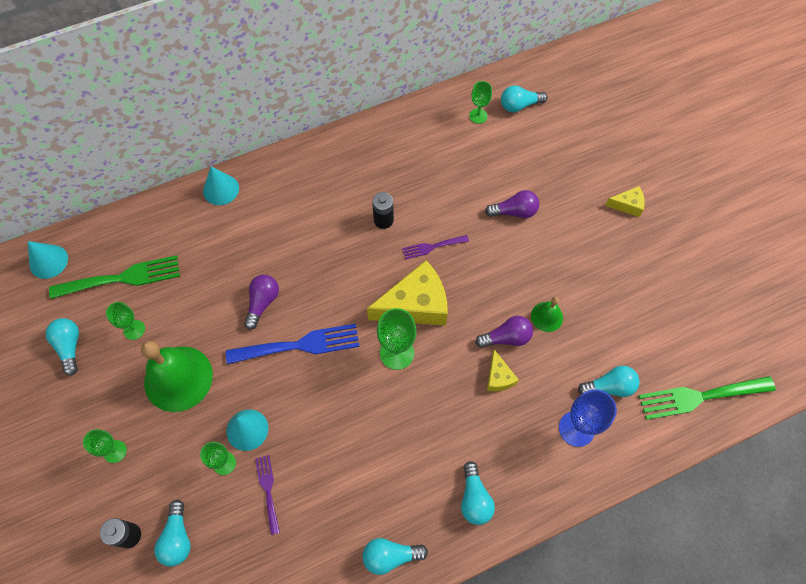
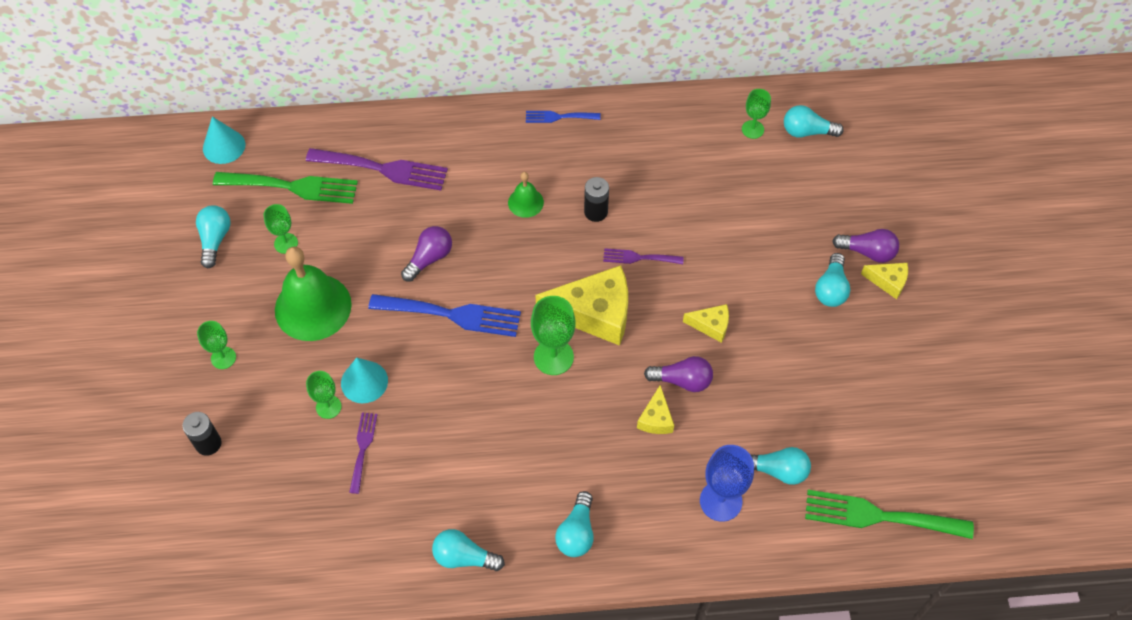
camera: 20 degrees right, 5 degrees down
turquoise light bulb [154,500,191,567] -> turquoise light bulb moved to [815,253,851,307]
turquoise cone [203,166,239,205] -> none
purple light bulb [485,190,539,218] -> purple light bulb moved to [833,229,899,263]
green bell [531,297,563,332] -> green bell moved to [508,172,544,218]
none -> purple fork [306,148,448,190]
none -> blue fork [526,111,601,123]
none -> yellow cheese [683,304,729,343]

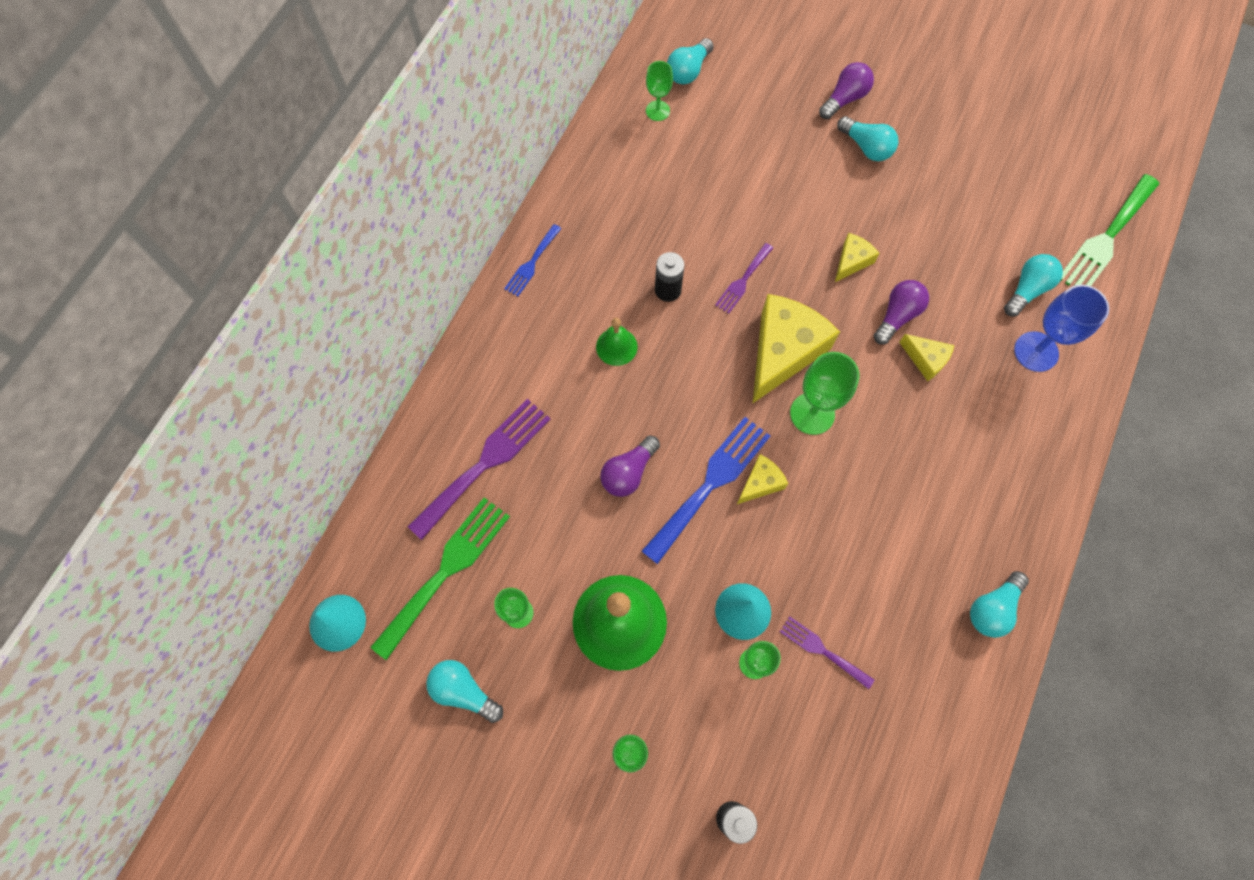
camera: 60 degrees left, 10 degrees up
purple light bulb [401,226,452,282] -> purple light bulb turned 120 degrees counterclockwise [600,435,660,497]
turquoise light bulb [555,491,594,557] -> none
yellow cheese [861,263,908,299] -> yellow cheese moved to [737,454,789,504]

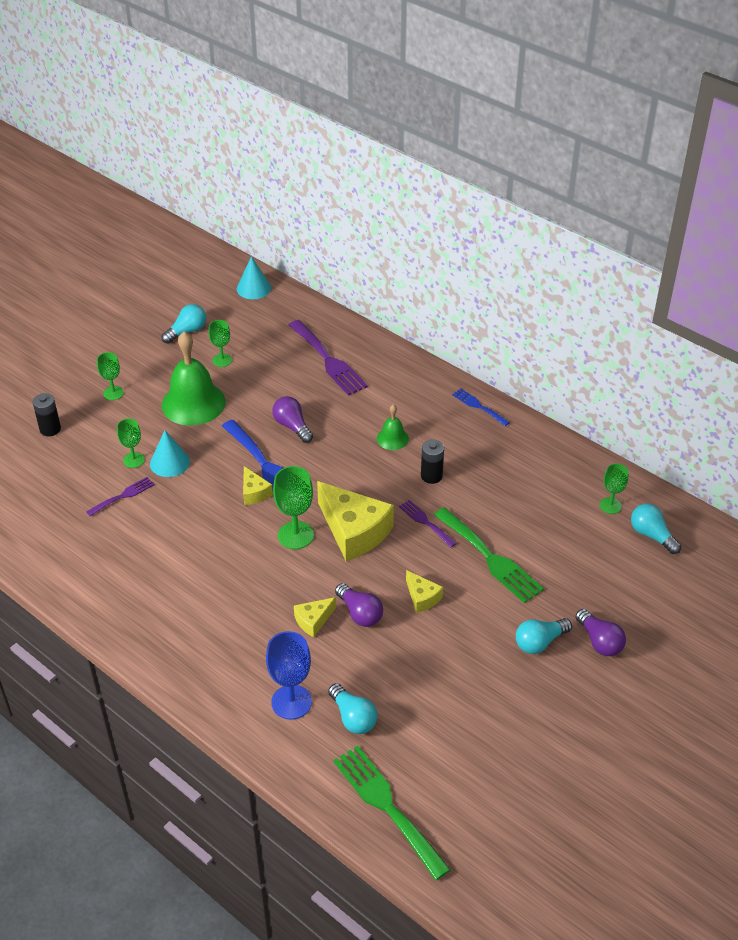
camera: 105 degrees right, 25 degrees down
green fork [370,497,510,660] -> green fork moved to [434,507,544,603]
turquoise light bulb [970,571,1029,638] -> none

